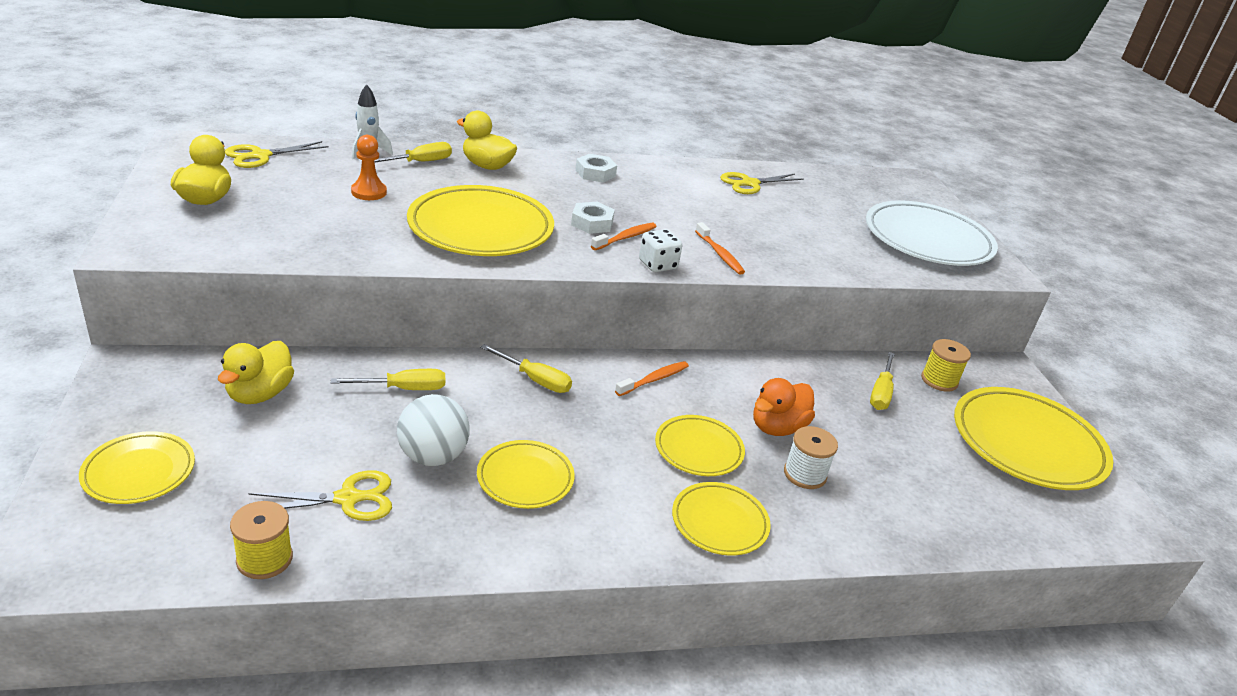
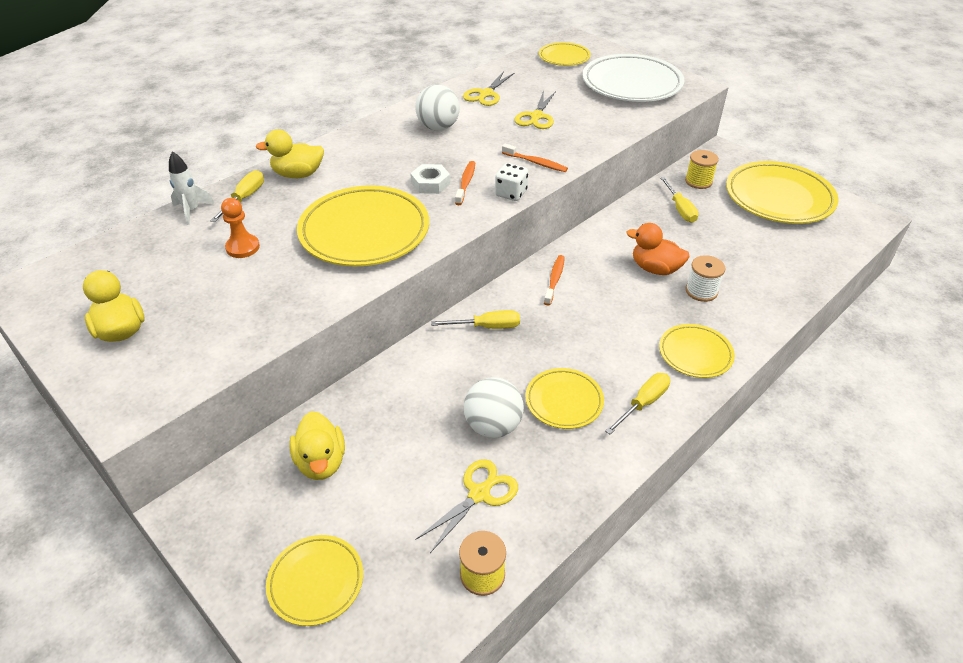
camera: 30 degrees left, 10 degrees up
yellow scissors [225,141,329,168] -> yellow scissors moved to [514,91,556,129]
yellow screwdriver [331,369,445,390] -> yellow screwdriver moved to [605,373,671,434]
white nut [575,154,617,182] -> none
yellow plate [655,415,745,476] -> yellow plate moved to [539,42,591,66]
orange duck [753,378,815,436] -> orange duck turned 105 degrees clockwise [627,223,689,275]
none -> white ball [416,85,460,131]

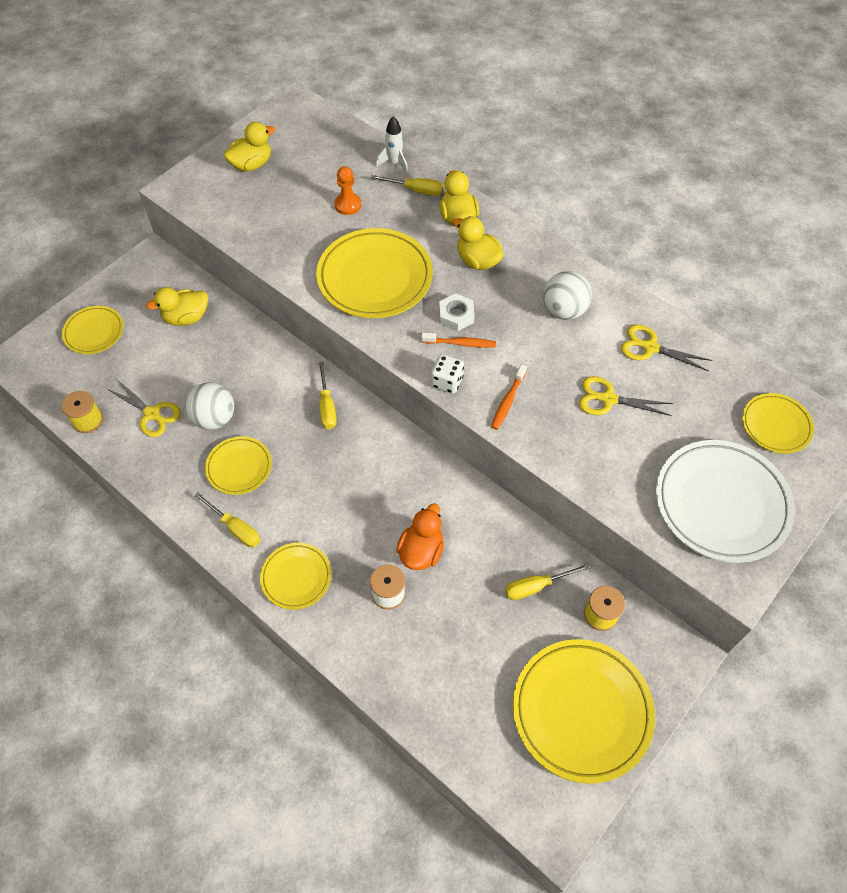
camera: 85 degrees right, 15 degrees up
orange toothbrush [544,255,565,306] -> none
none -> yellow duck [454,216,503,270]

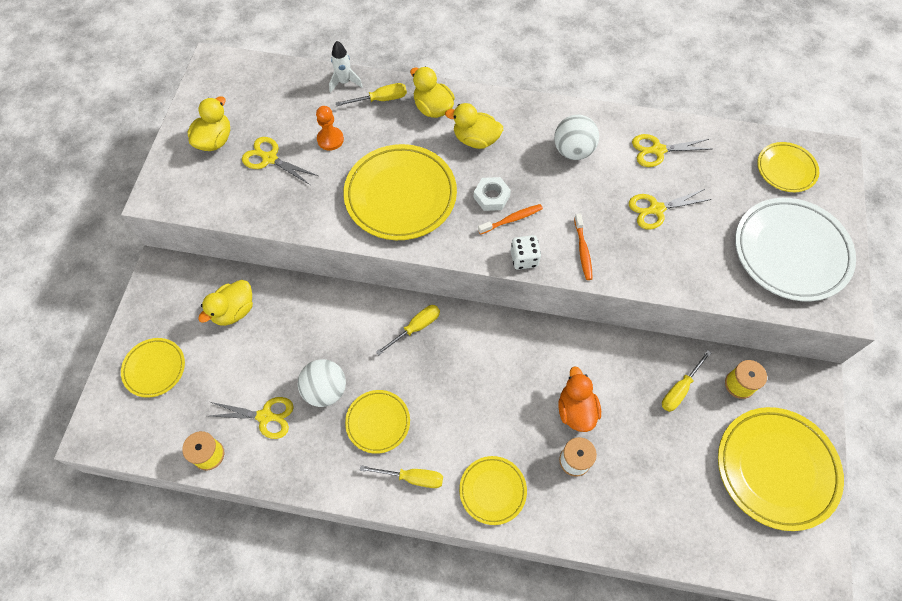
camera: 30 degrees left, 5 degrees up
yellow screwdriver [319,362,337,429] -> yellow screwdriver turned 90 degrees counterclockwise [376,305,440,355]
none -> yellow scissors [242,137,318,185]

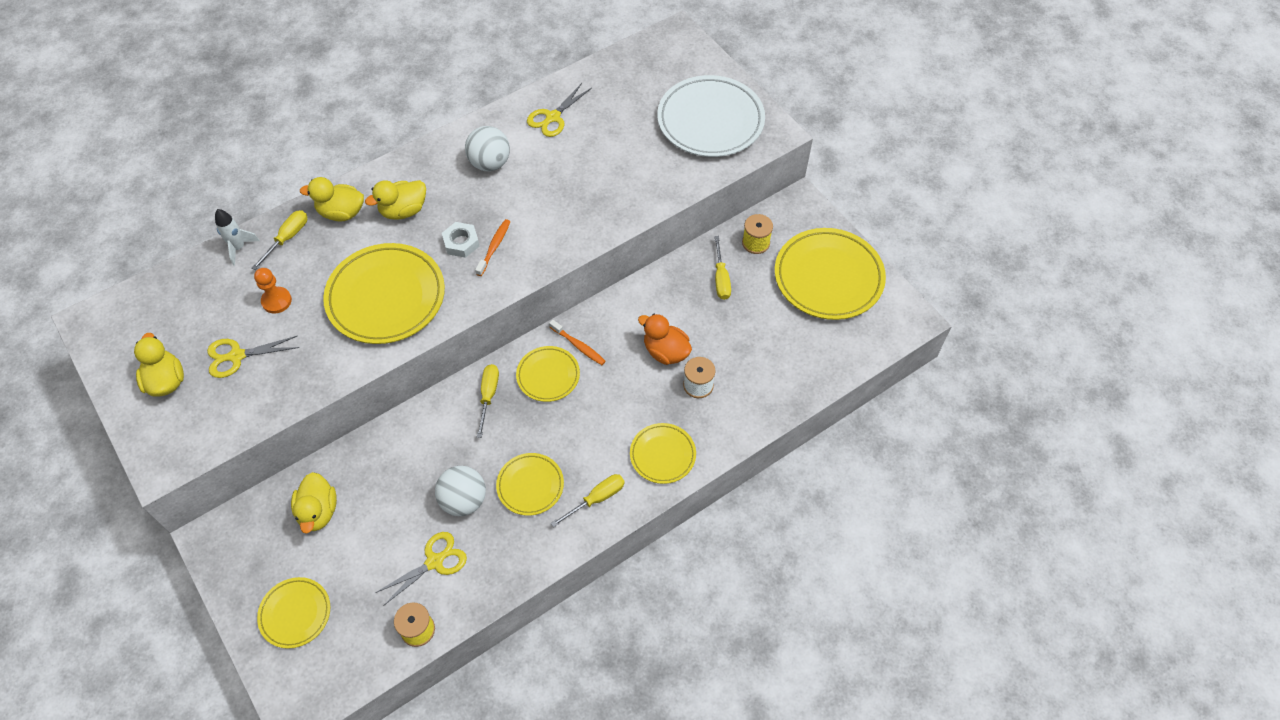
camera: 45 degrees left, 5 degrees down
white dice [511,235,541,270] -> none
orange toothbrush [574,213,593,280] -> orange toothbrush moved to [549,320,606,365]
yellow scissors [629,189,712,230] -> none
yellow plate [757,142,819,192] -> yellow plate moved to [516,346,580,402]

